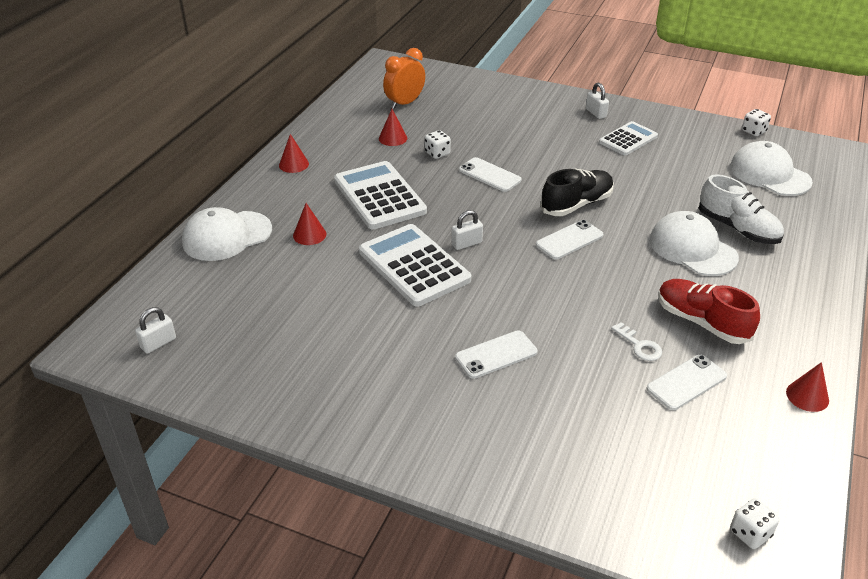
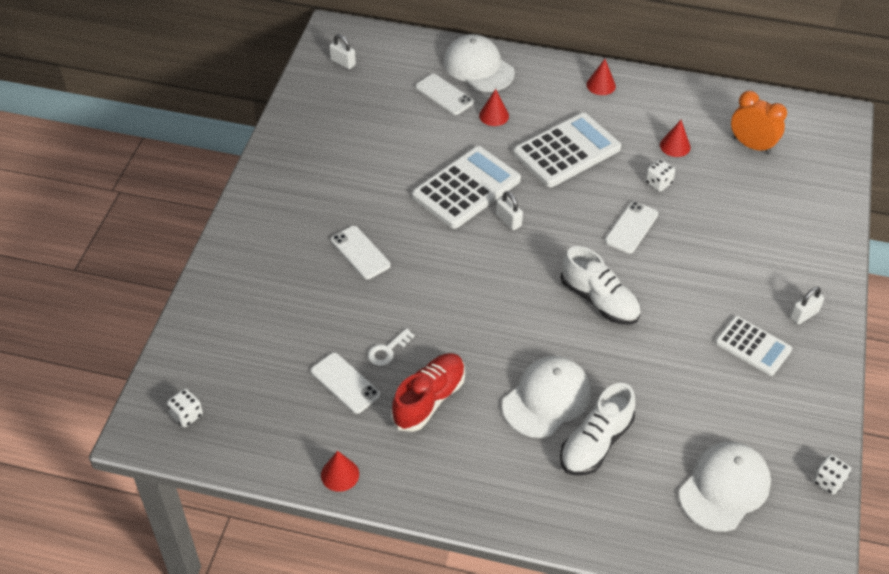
camera: 80 degrees right, 10 degrees up
white phone [536,220,603,260] -> white phone moved to [415,74,474,115]
black shoe [540,168,614,216] -> white shoe [561,246,641,325]

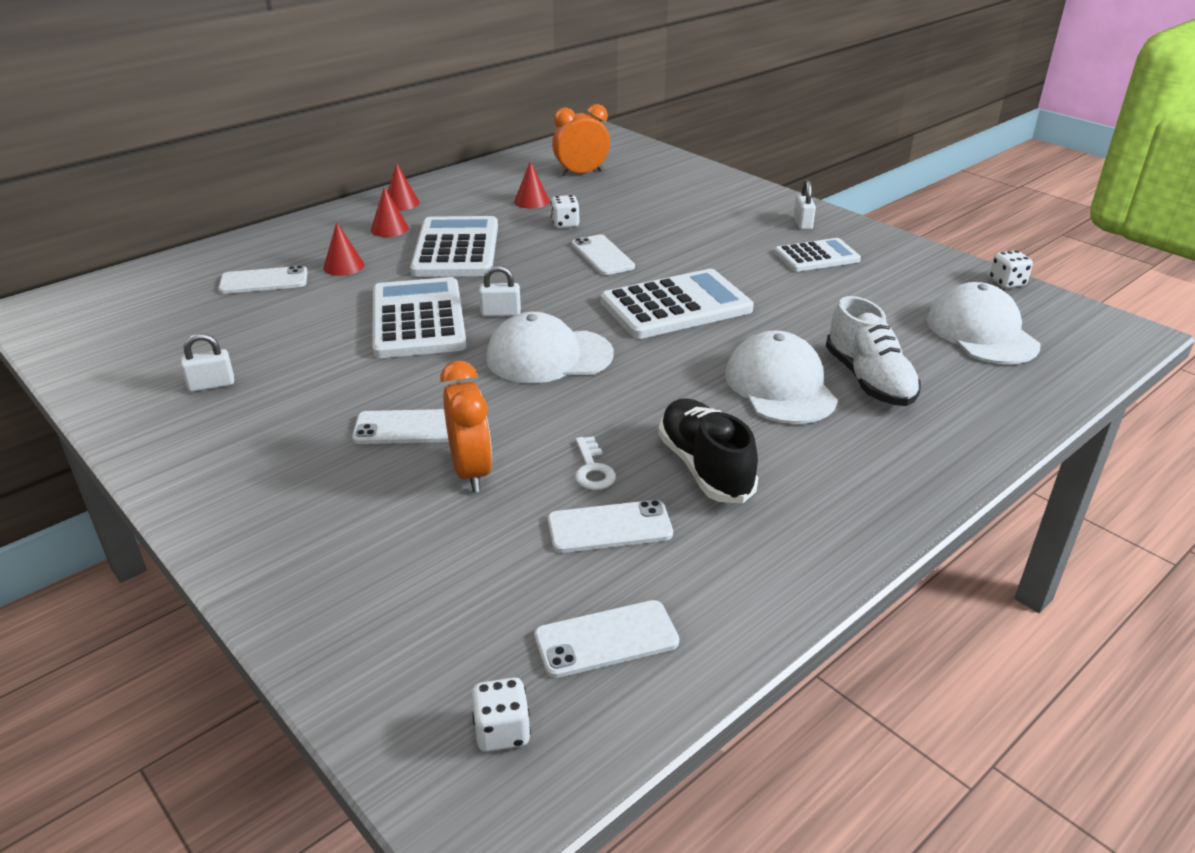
camera: 55 degrees left, 15 degrees down
red cone [321,451,359,492] -> red cone moved to [371,187,409,237]
white padlock [329,34,356,69] -> white padlock moved to [181,333,234,392]
red shoe [391,353,465,432] -> black shoe [658,398,758,503]
white cap [444,34,515,92] -> white cap moved to [486,312,614,383]
white shoe [561,246,641,325] -> white calculator [601,269,754,339]
none -> orange clock [440,361,492,492]
none -> white phone [534,600,679,678]

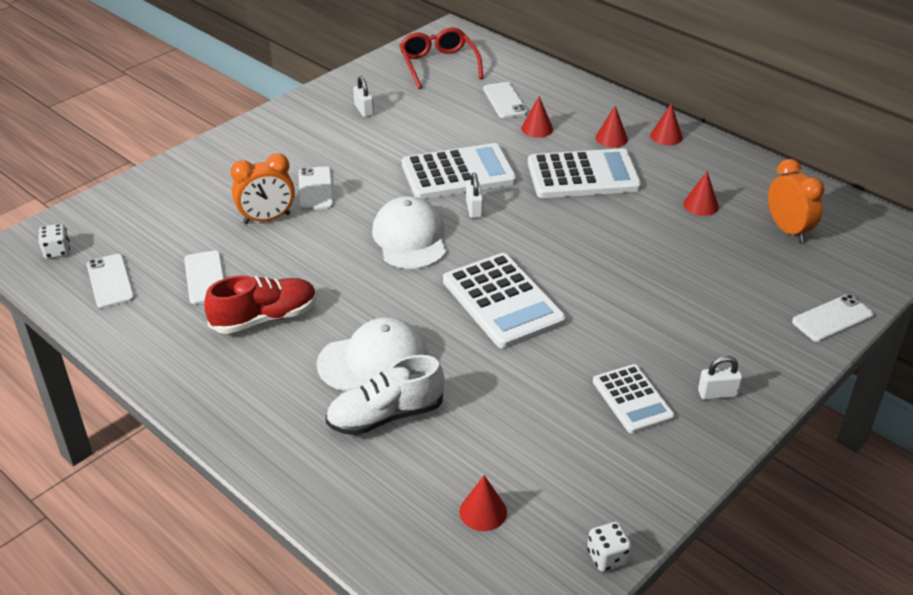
camera: 85 degrees right, 5 degrees up
white dice [550,195,580,228] -> none
white phone [572,235,635,275] -> white phone moved to [792,294,874,342]
white key [575,436,616,490] -> none
black shoe [658,398,758,503] -> red shoe [204,275,317,334]
white cap [927,282,1040,364] -> red cone [460,475,507,531]
none -> red glasses [399,28,483,89]

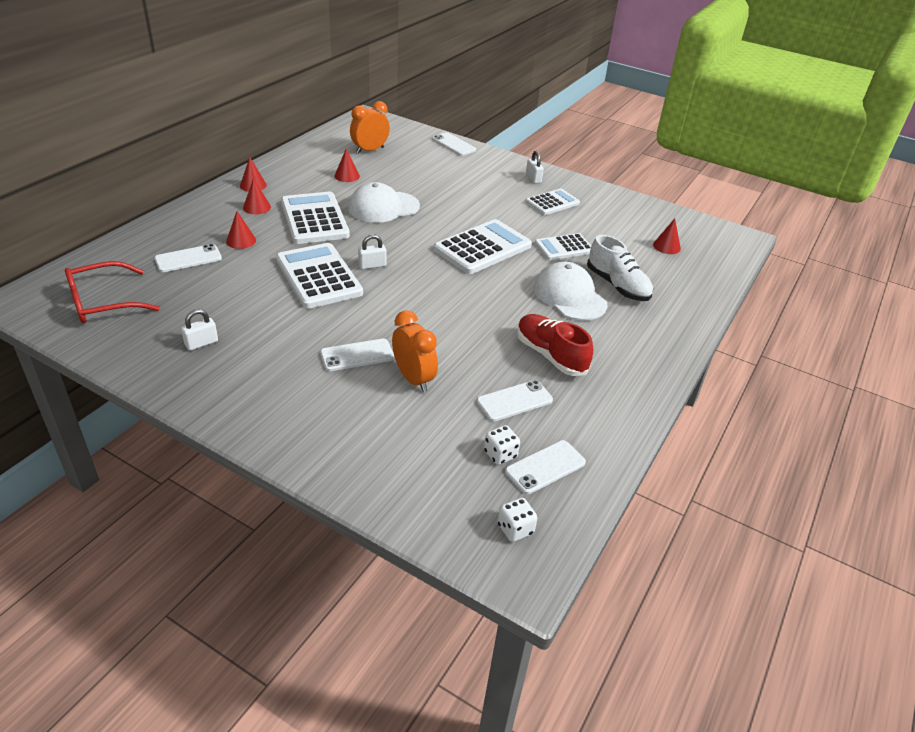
camera: 105 degrees left, 0 degrees up
white cap [372,196,446,269] -> white cap moved to [348,182,420,223]
white dice [587,522,632,572] -> white dice moved to [484,425,520,465]
none -> white calculator [534,233,591,260]

